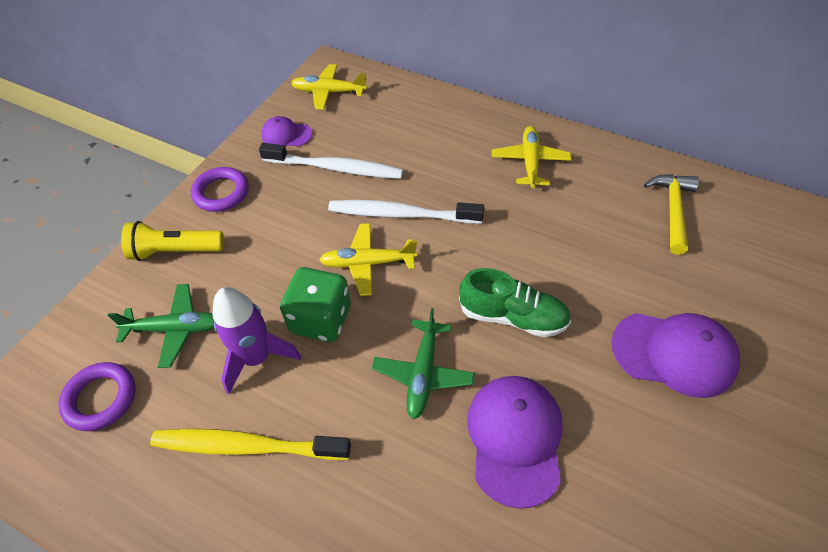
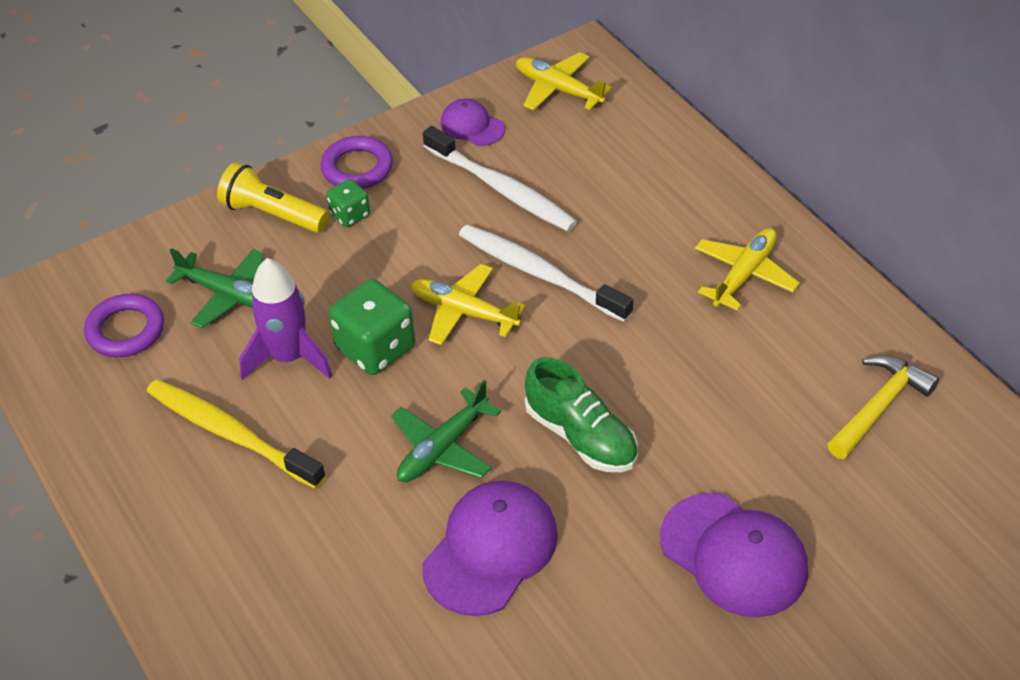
camera: 30 degrees right, 5 degrees down
none -> green dice [326,179,370,227]

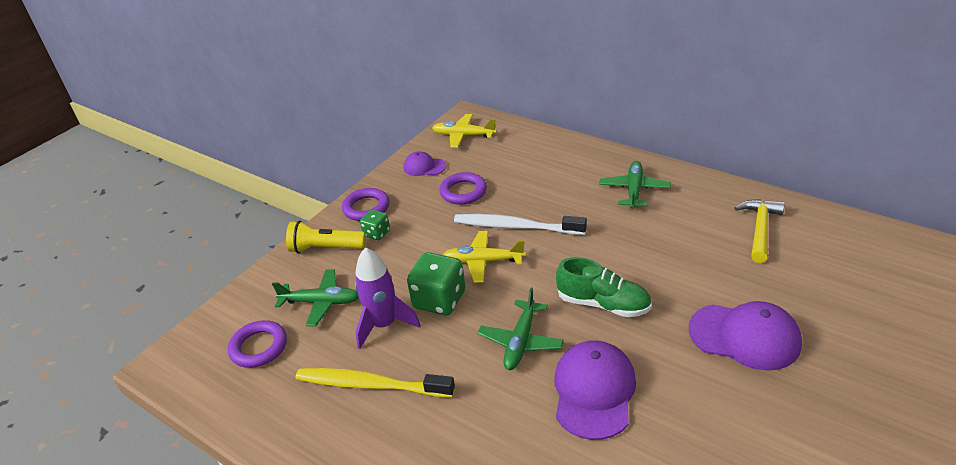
camera: 20 degrees left, 10 degrees down
white toothbrush [423,126,577,232] -> purple ring [439,172,487,205]
yellow plane [695,228,800,311] -> green plane [599,161,671,209]

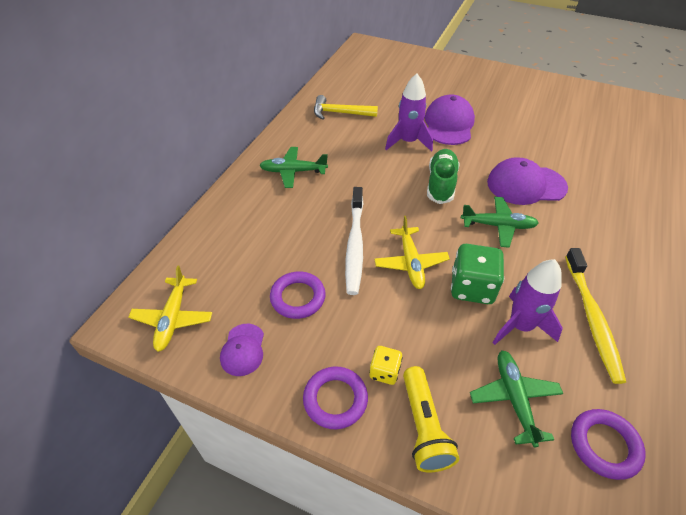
camera: 105 degrees left, 10 degrees up
green dice [360,210,390,240] -> yellow dice [369,346,403,385]
none -> purple rocket [385,73,433,152]

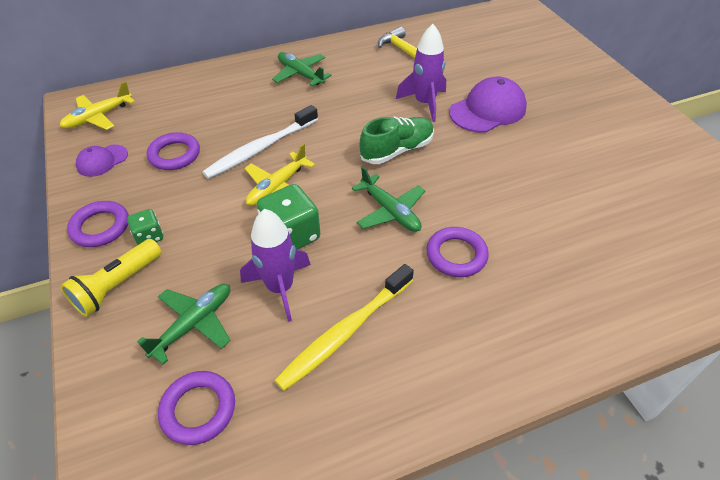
camera: 45 degrees right, 0 degrees up
yellow dice [369,346,403,385] -> green dice [127,209,163,245]
purple cap [487,157,568,205] -> none
none -> purple ring [426,227,489,277]

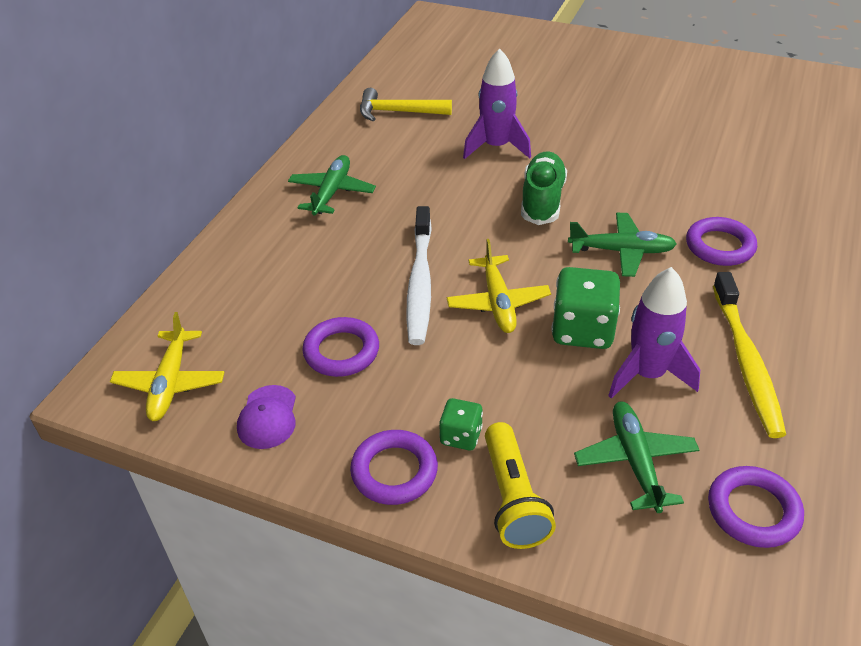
camera: 45 degrees left, 5 degrees down
green plane [272,52,332,86] -> green plane turned 105 degrees clockwise [288,155,376,215]
purple cap [449,77,527,133] -> none

